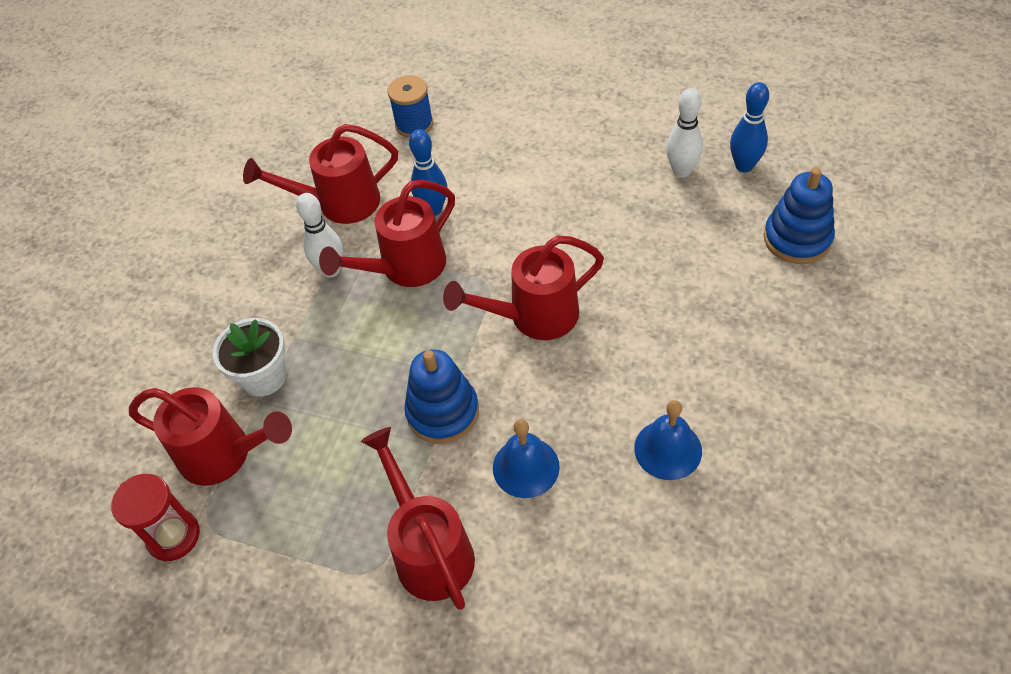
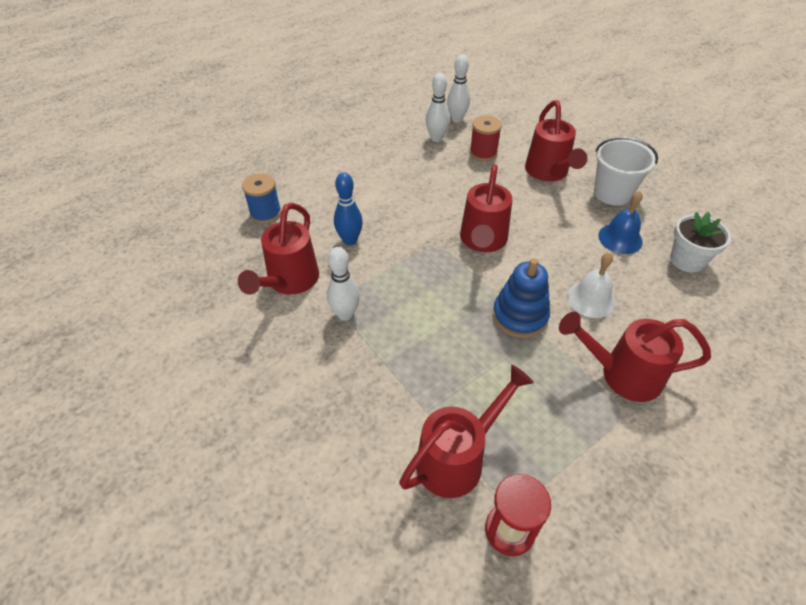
camera: 60 degrees left, 5 degrees down
white flower pot [213,318,286,396] -> white flower pot moved to [670,212,731,273]
red watering can [319,180,455,287] -> red watering can moved to [525,100,587,181]
blue bell [493,419,560,498] -> white bell [567,253,615,318]
blue bowling pin [730,82,769,172] -> white bowling pin [447,55,470,123]
blue stacking toy [764,168,835,264] -> none
none -> red spool [469,116,502,161]
none -> white bucket [594,137,658,206]

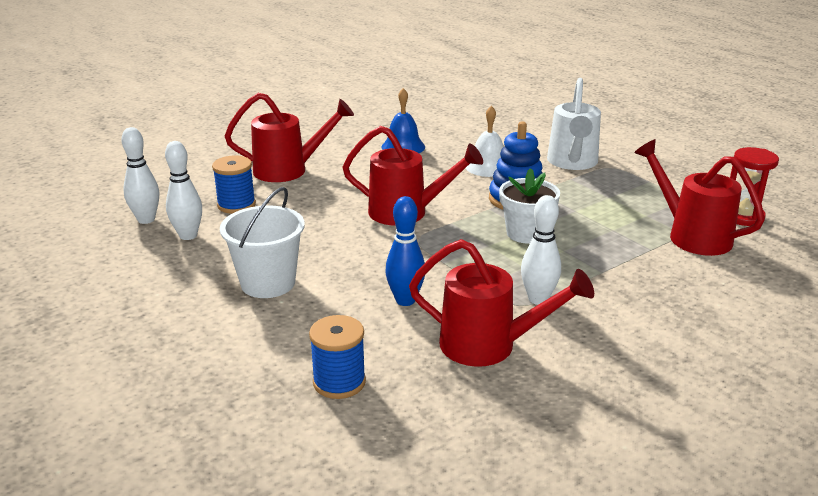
camera: 90 degrees left, 20 degrees down
red spool [469,116,502,161] -> blue spool [212,155,256,214]
red watering can [559,312,711,402] -> white watering can [547,78,601,170]
white bucket [594,137,658,206] -> white bucket moved to [220,187,305,298]
white flower pot [670,212,731,273] -> white flower pot moved to [499,168,560,243]

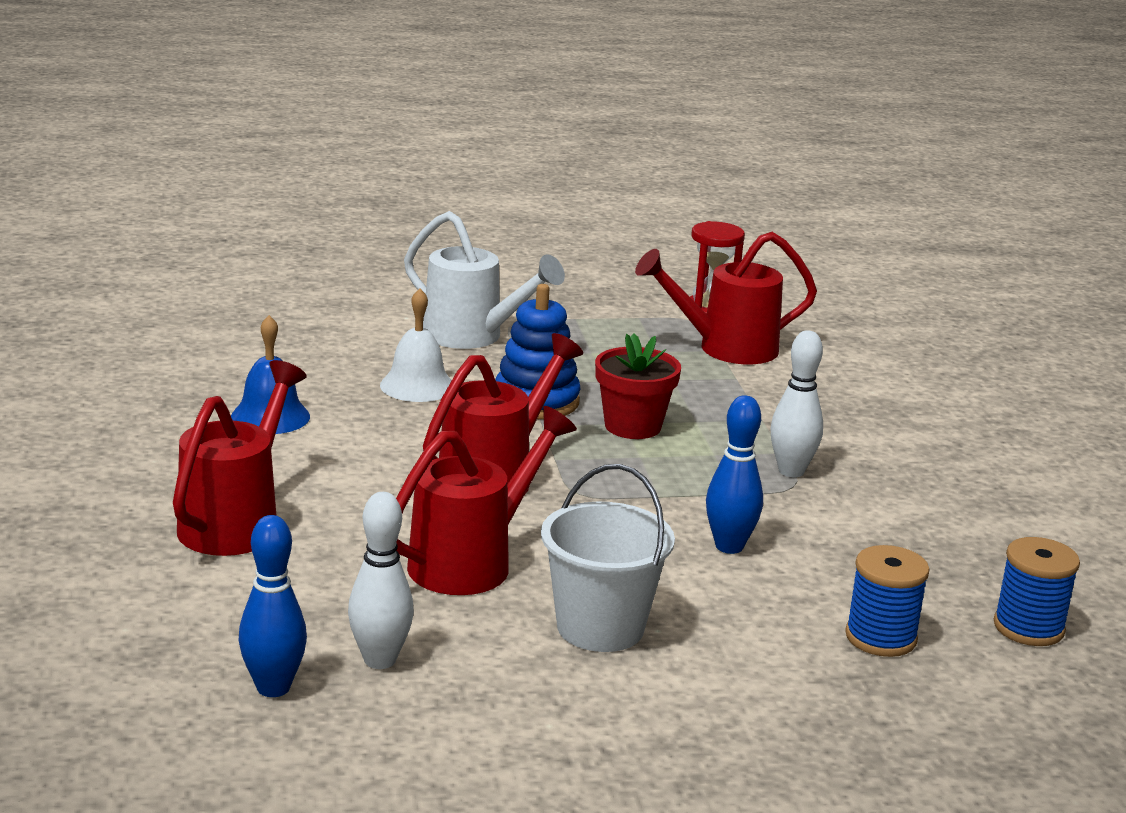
camera: 65 degrees left, 5 degrees down
white bowling pin [121,127,159,224] -> blue bowling pin [239,515,307,697]
blue spool [212,155,256,214] -> blue spool moved to [994,537,1080,646]
red watering can [409,239,594,367] -> red watering can moved to [396,406,577,595]
white flower pot [499,168,560,243] -> red flower pot [595,334,681,439]

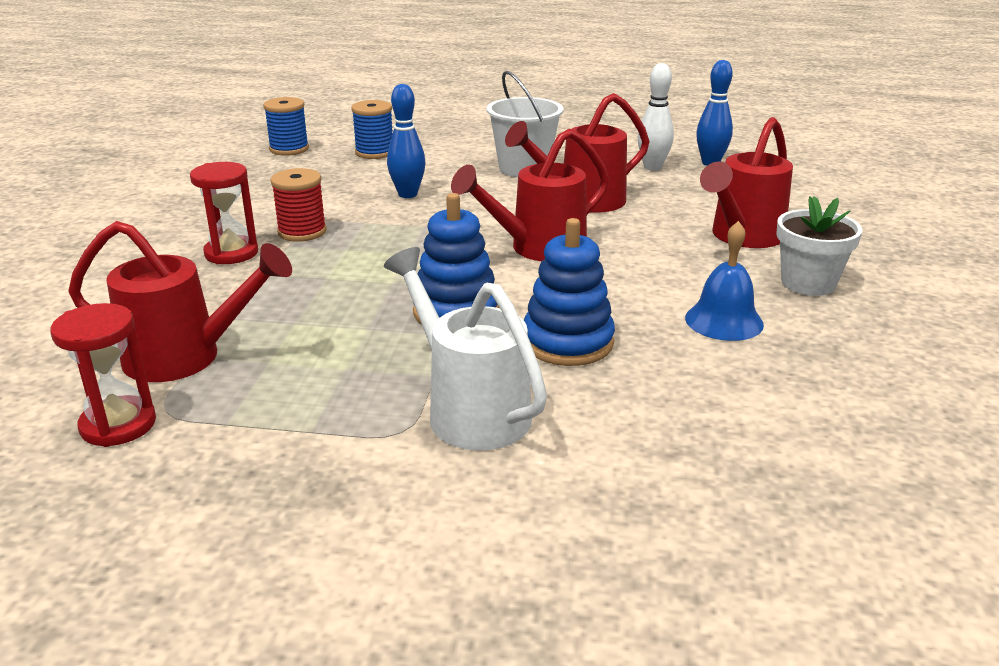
camera: 160 degrees left, 5 degrees up
white bell [380,288,452,402] -> blue stacking toy [524,218,615,366]
red flower pot [595,334,681,439] -> none
white bowling pin [770,331,823,477] -> red spool [271,168,327,242]
none -> red hourglass [190,162,258,264]
none -> white flower pot [776,196,863,296]

